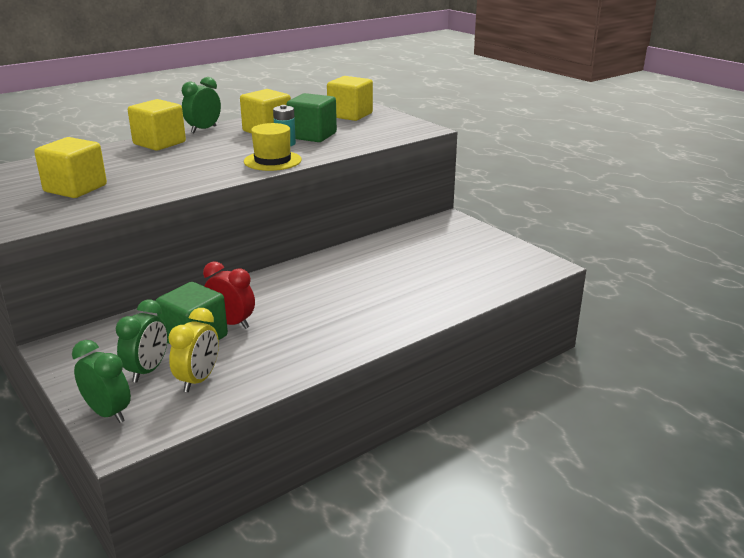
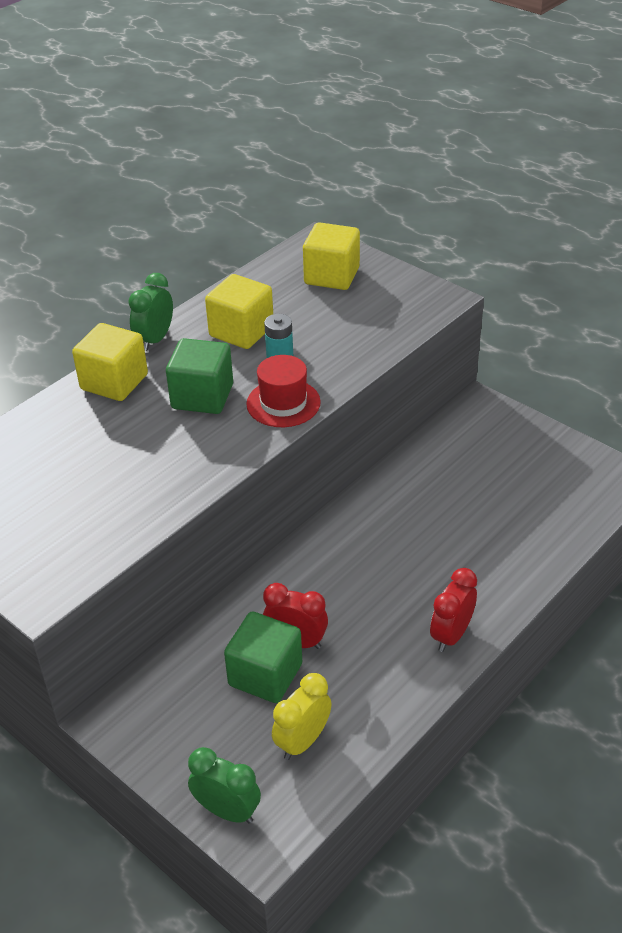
camera: 10 degrees left, 15 degrees up
yellow cube [34,137,107,198] -> none
green clock [116,299,168,383] -> none
yellow clock [168,308,219,392] -> yellow clock turned 150 degrees counterclockwise [272,673,332,760]
yellow hat [244,123,302,171] -> red hat [246,355,321,427]
green cube [286,93,337,142] -> green cube moved to [166,338,233,414]
none -> red clock [430,568,477,652]

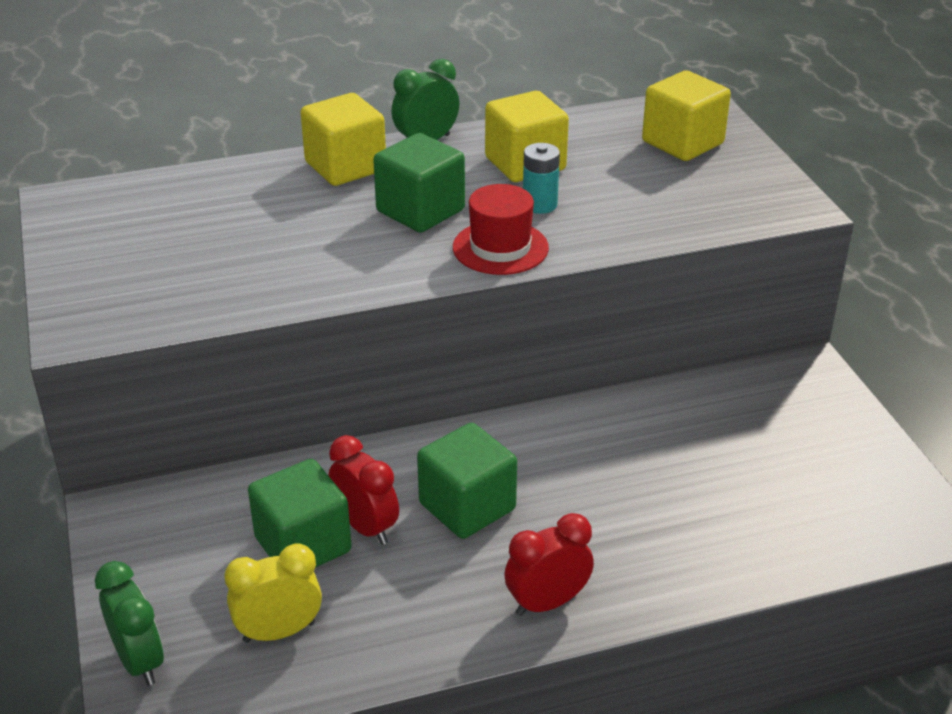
camera: 30 degrees right, 5 degrees down
none -> green cube [417,423,517,539]

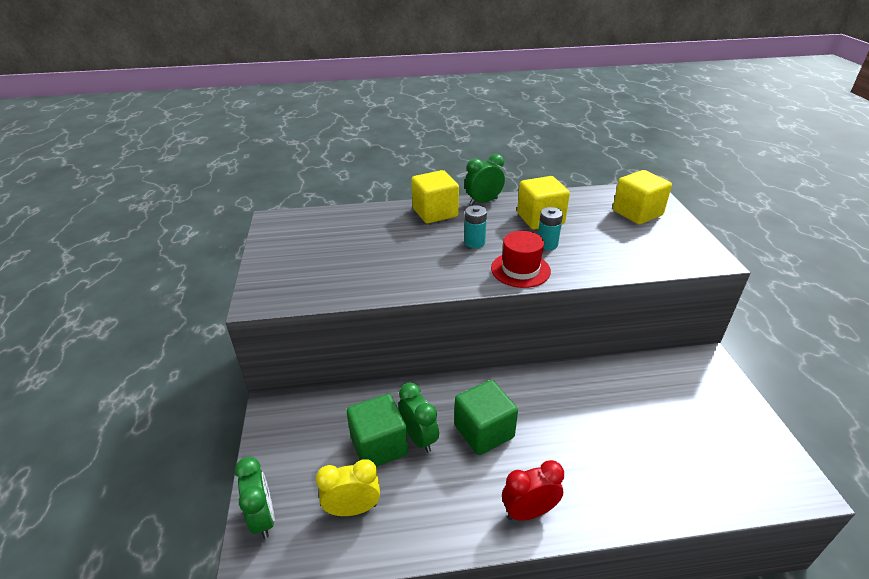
camera: 10 degrees right, 0 degrees up
red clock [328,435,399,545] -> green clock [399,382,439,453]
green cube [373,133,465,233] -> turquoise battery [464,205,487,248]

